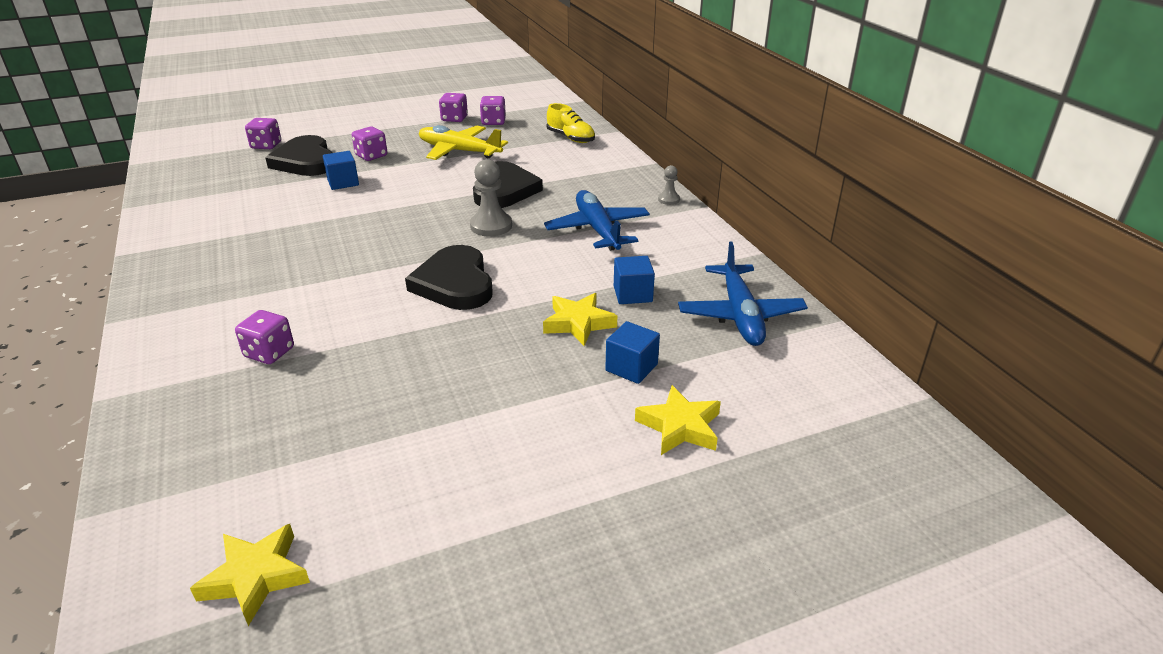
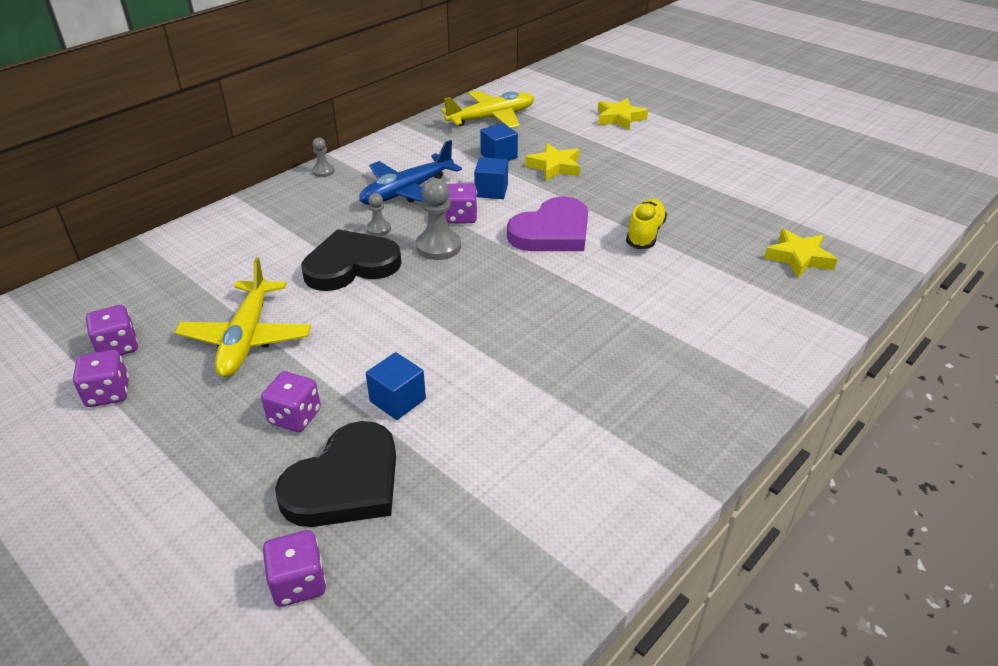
camera: 115 degrees left, 5 degrees up
yellow star [190,524,310,626] -> yellow star moved to [764,229,838,278]
purple dice [235,310,294,364] -> purple dice moved to [445,184,478,224]
black heart [405,245,493,310] -> purple heart [507,196,588,251]
yellow shoe [547,103,595,143] -> yellow shoe moved to [626,199,667,249]
blue cube [605,321,660,384] -> blue cube moved to [474,157,508,199]
blue plane [678,241,808,346] -> yellow plane [441,91,534,128]
none -> grey pawn [367,193,391,236]

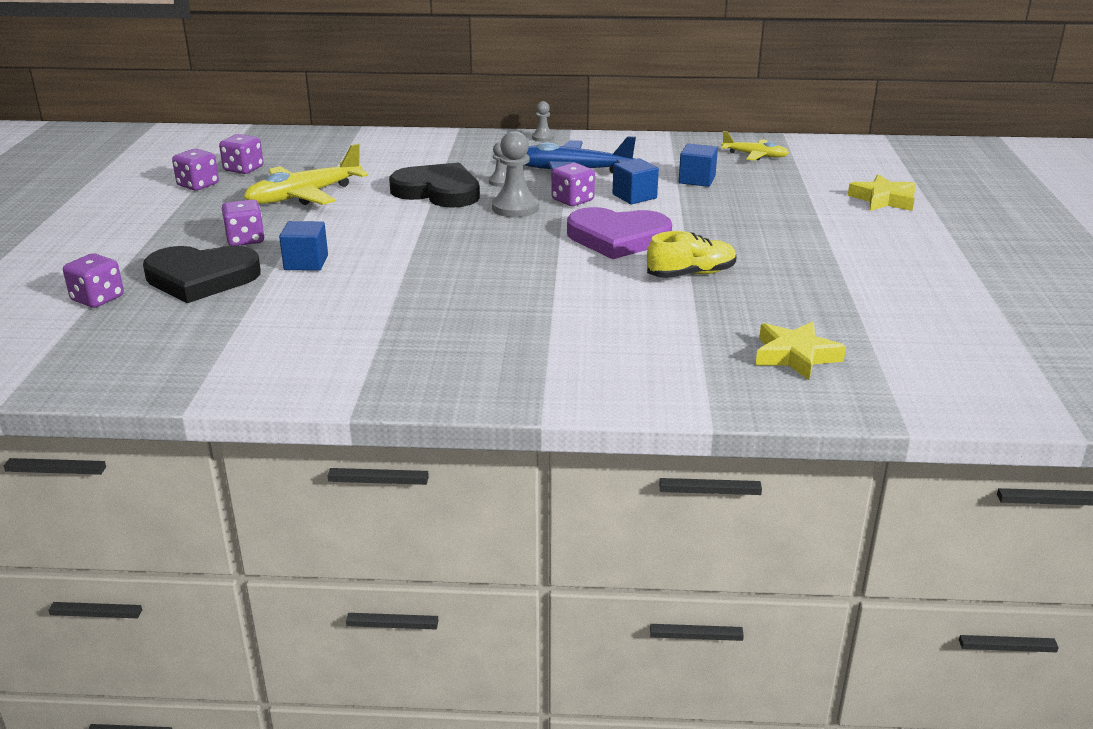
camera: 50 degrees right, 10 degrees down
yellow plane [441,91,534,128] -> yellow plane [721,131,789,160], size x0.58
yellow star [525,143,580,181] -> none

